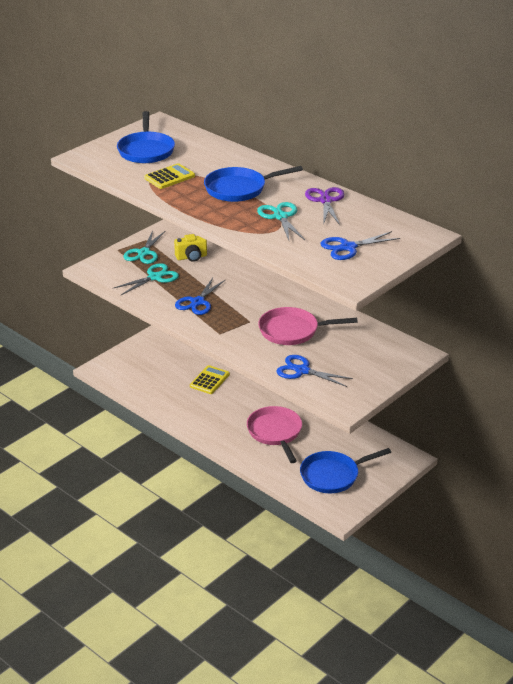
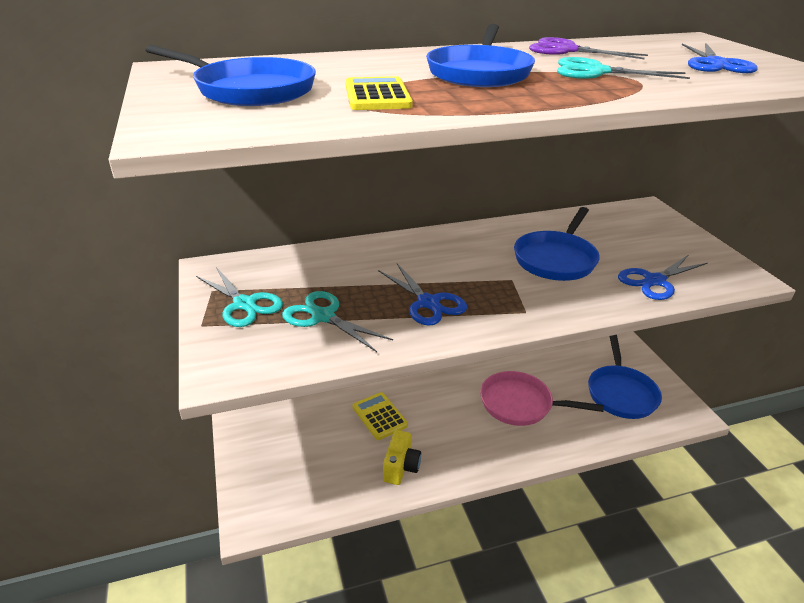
camera: 60 degrees left, 0 degrees up
turquoise scissors [114,263,179,295] -> turquoise scissors turned 45 degrees counterclockwise [282,291,393,352]
yellow camera [174,234,207,262] -> yellow camera moved to [383,430,421,485]
pink pan [258,307,358,345] -> blue pan [514,207,600,281]

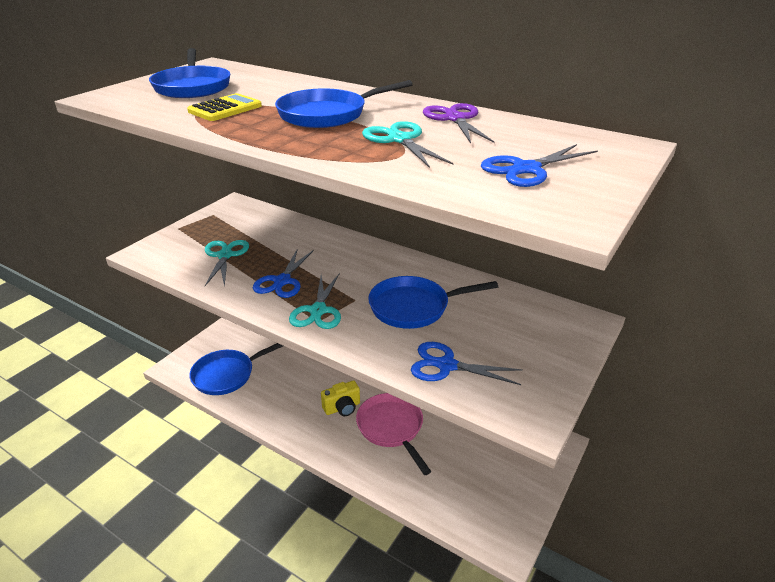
camera: 50 degrees right, 0 degrees up
turquoise scissors [196,267,283,327] -> turquoise scissors moved to [289,274,341,329]
yellow calculator [352,392,408,440] -> none
yellow camera [383,430,421,485] -> yellow camera moved to [321,380,360,416]
blue pan [588,335,662,419] -> blue pan moved to [189,343,283,395]

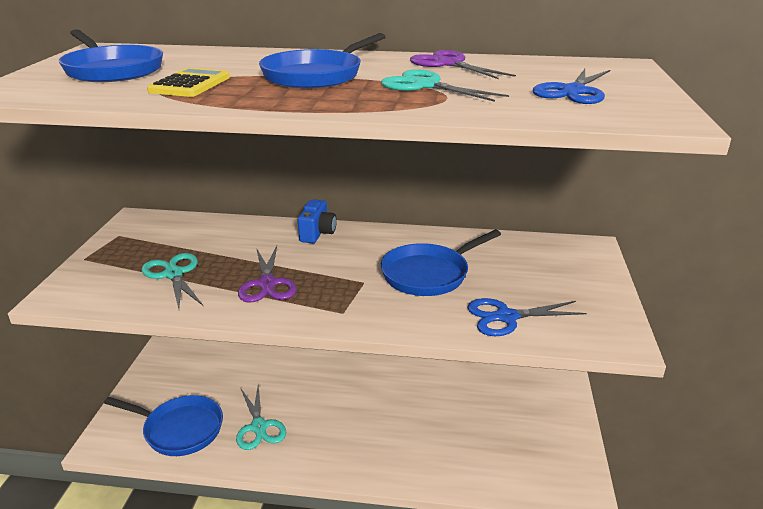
camera: 25 degrees left, 5 degrees down
blue pan [189,343,283,395] -> blue pan turned 105 degrees counterclockwise [104,395,223,456]
blue scissors [253,248,314,298] -> purple scissors [238,246,296,303]
turquoise scissors [289,274,341,329] -> turquoise scissors moved to [236,385,286,450]
yellow camera [321,380,360,416] -> none
pink pan [356,393,431,475] -> none
none -> blue camera [298,199,337,243]

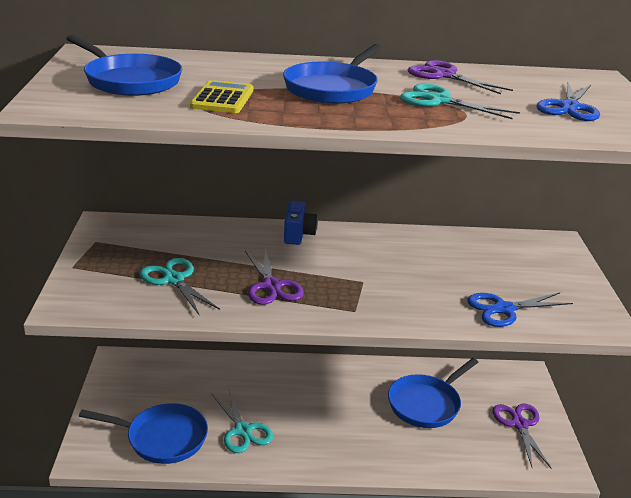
camera: 10 degrees left, 0 degrees up
blue pan [381,230,501,296] -> blue pan moved to [388,358,478,428]
none -> purple scissors [492,404,551,468]

